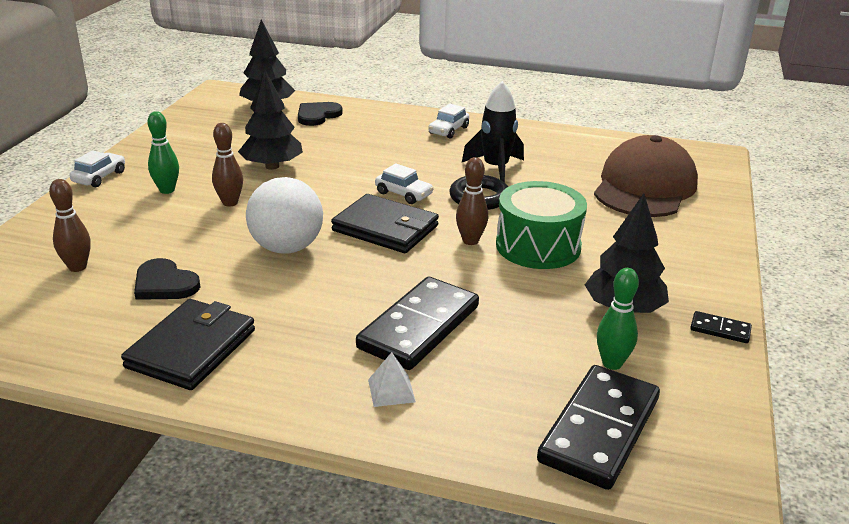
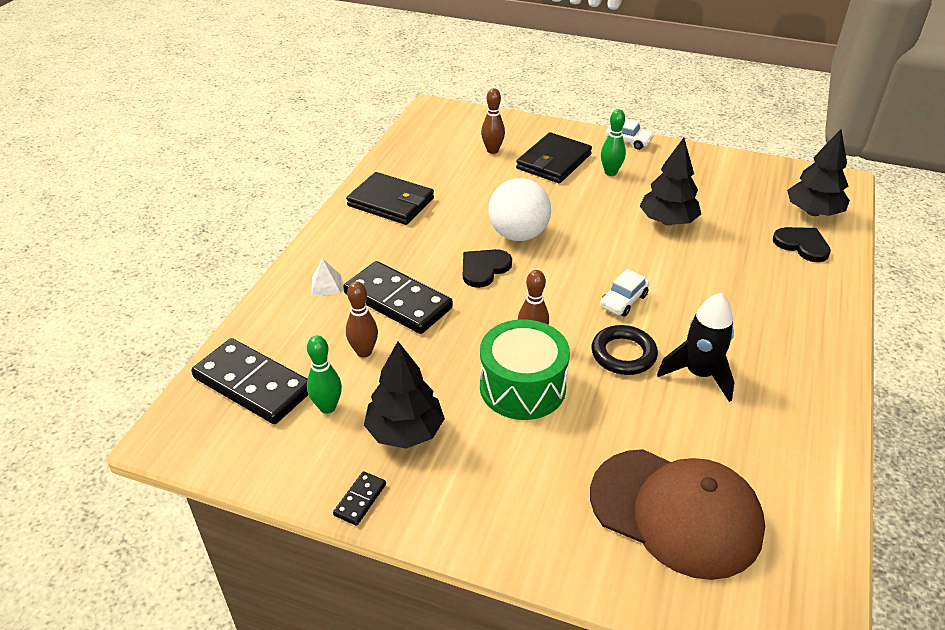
camera: 95 degrees right, 10 degrees up
black heart [134,258,200,300] -> black heart moved to [463,249,512,288]
brown bowling pin [212,123,243,207] -> brown bowling pin moved to [346,281,378,358]
black wallet [331,194,439,253] -> black wallet moved to [516,132,592,183]
white car [428,104,469,138] -> none

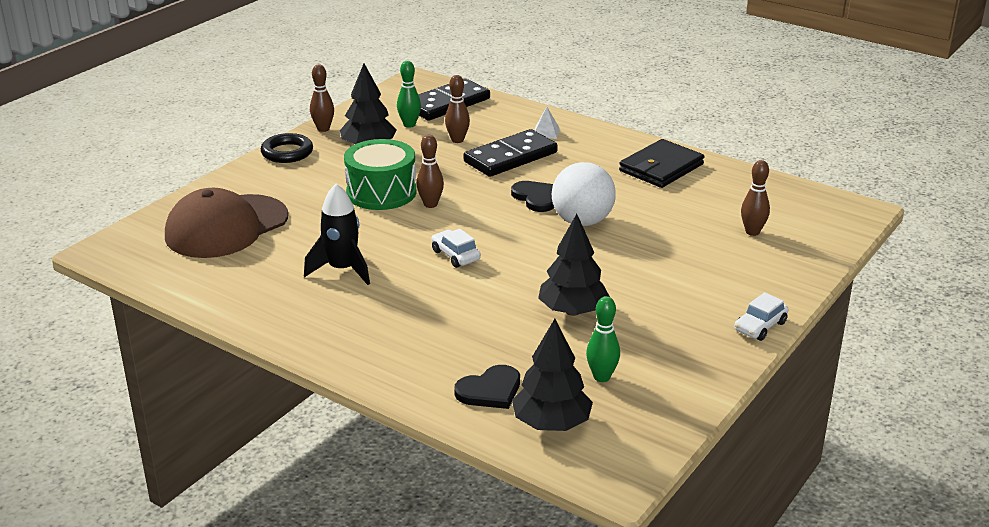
camera: 105 degrees right, 10 degrees down
black domino [333,471,386,526] -> brown bowling pin [310,65,334,132]
black wallet [516,132,592,183] -> none
black ring [591,325,658,375] -> black ring moved to [261,133,313,163]
green bowling pin [601,109,626,176] -> green bowling pin moved to [586,296,620,382]

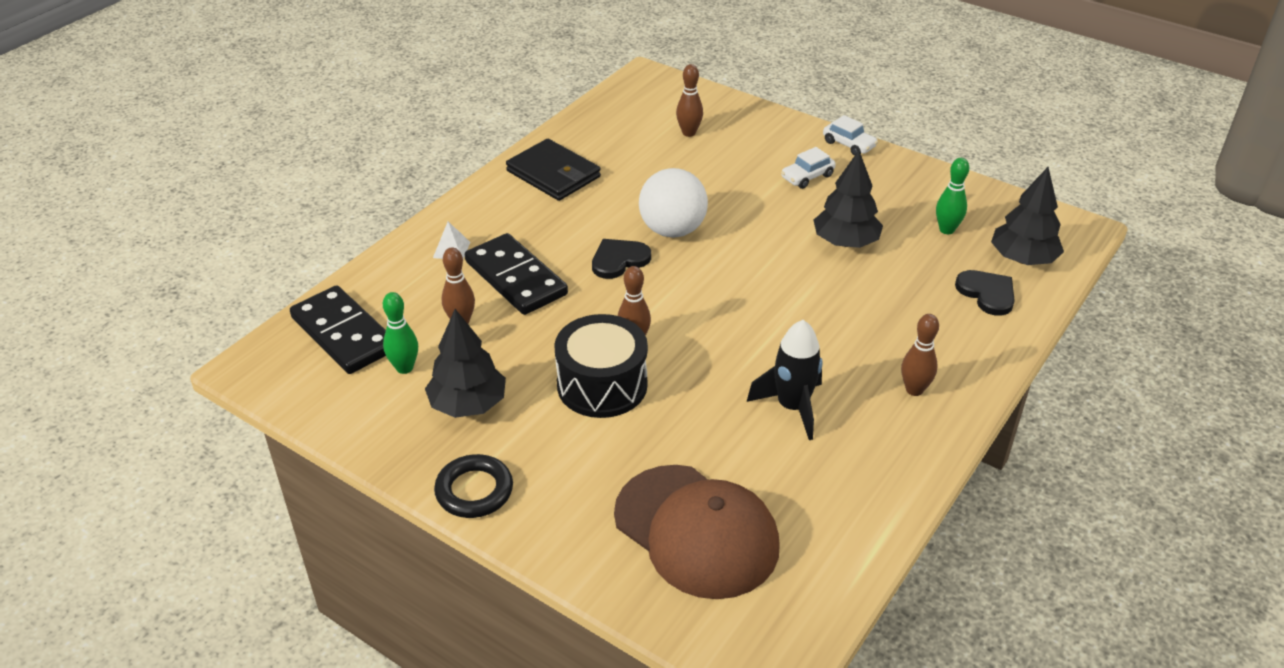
camera: 90 degrees left, 10 degrees up
brown bowling pin [310,65,334,132] -> brown bowling pin moved to [901,314,939,396]
green drum [344,139,416,210] -> black drum [554,314,648,418]
white car [431,229,481,268] -> white car moved to [781,147,835,189]

